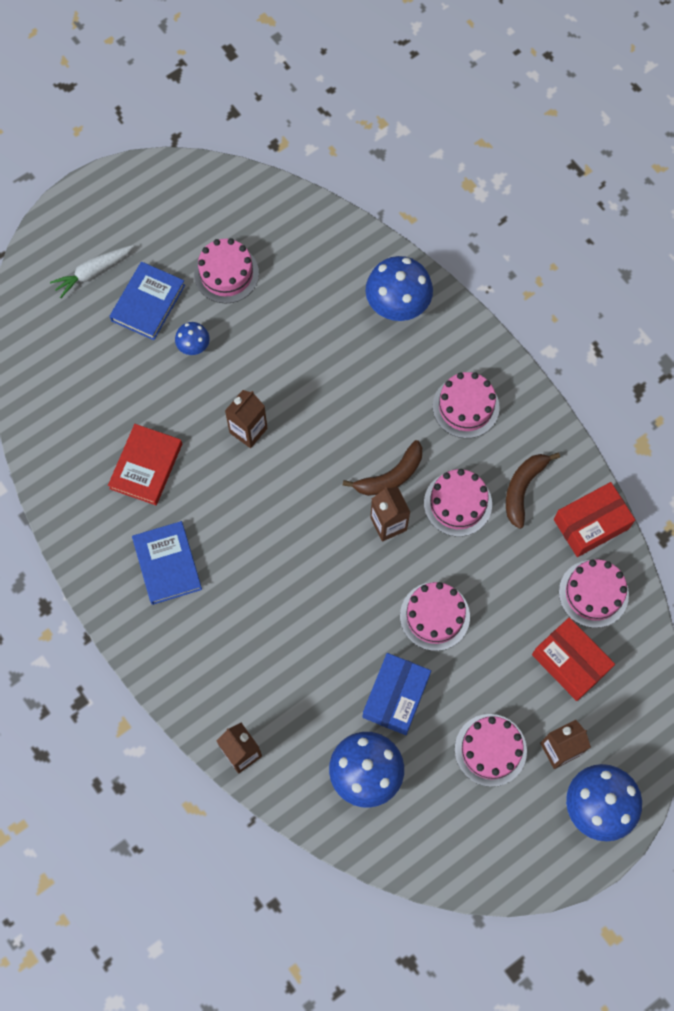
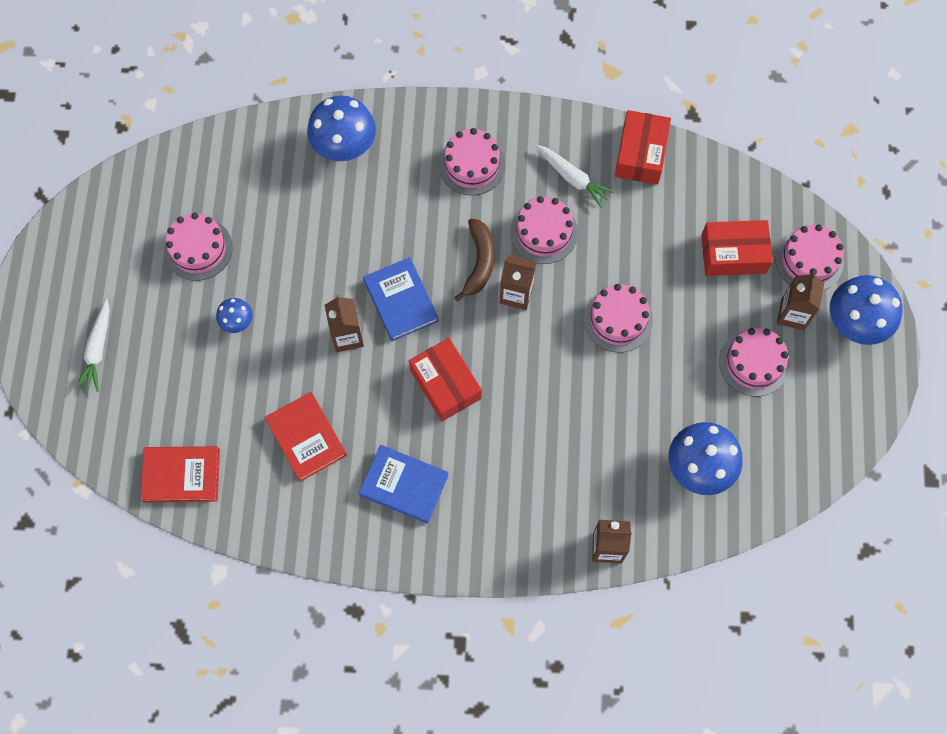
camera: 50 degrees left, 0 degrees up
blue book [110,262,185,340] -> blue book moved to [363,257,439,341]
blue box [363,653,431,735] -> none
brown banana [506,453,560,529] -> white carrot [536,145,615,208]
pink cake [559,559,629,628] -> pink cake moved to [775,224,844,290]
none -> red book [140,446,220,503]
none -> red box [409,338,482,421]

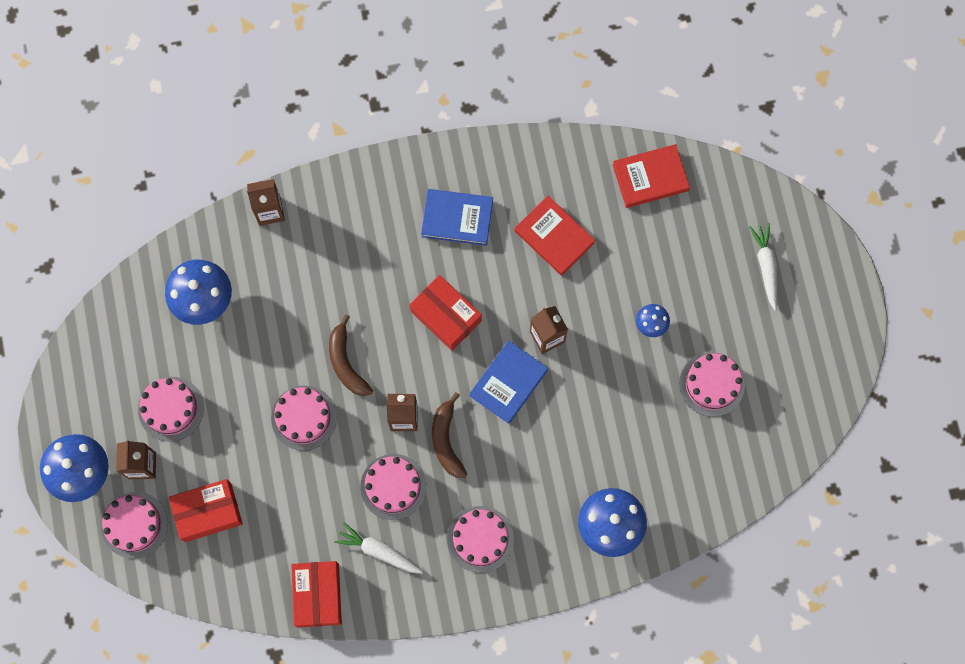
camera: 165 degrees right, 5 degrees up
blue book [363,257,439,341] -> blue book turned 75 degrees clockwise [469,340,548,424]
none -> brown banana [329,314,373,396]

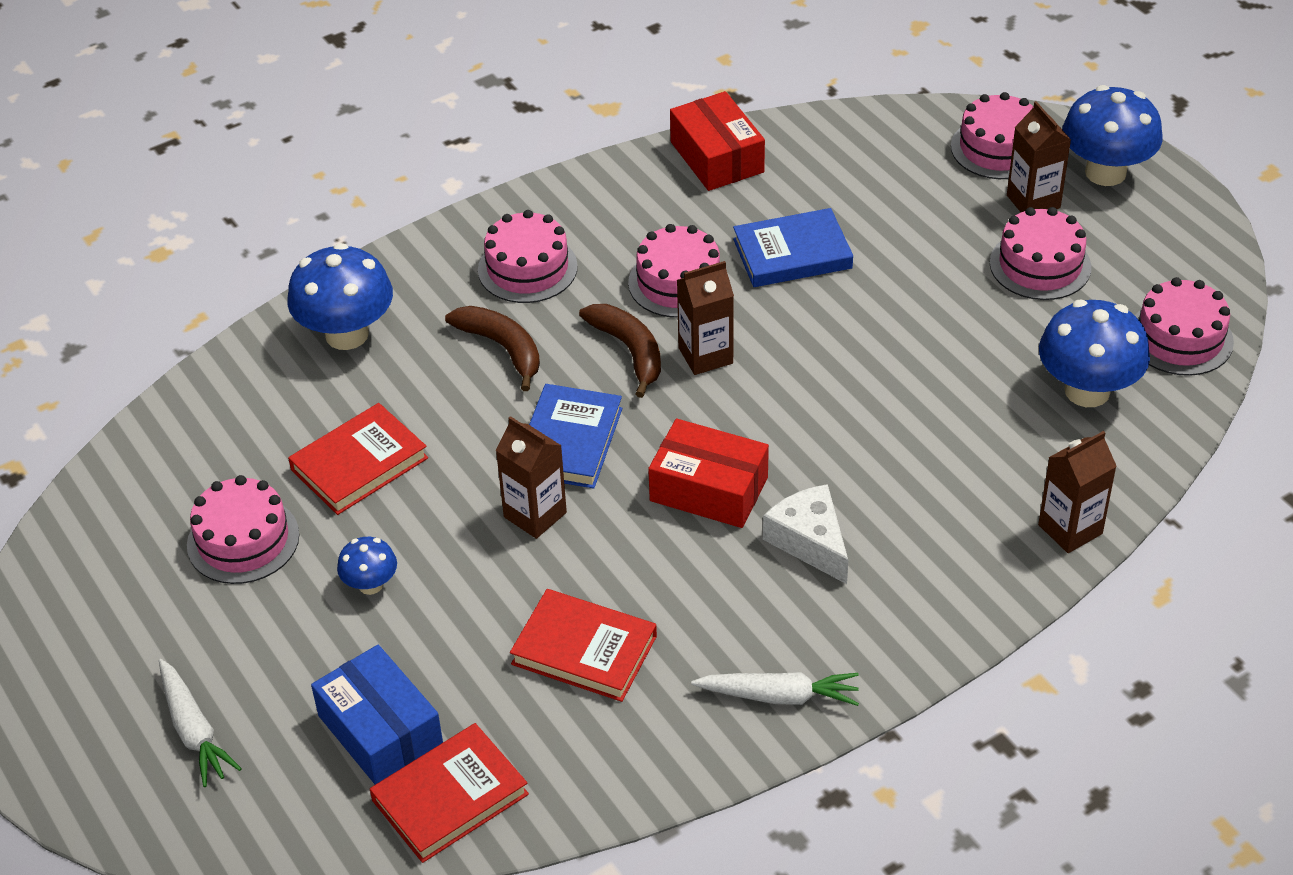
camera: 160 degrees right, 30 degrees down
red box [169,479,243,542] -> none
pink cake [271,386,337,451] -> pink cake moved to [1135,277,1234,376]
brown banana [329,314,373,396] -> brown banana moved to [445,306,540,391]
white carrot [334,522,423,573] -> white carrot moved to [691,672,859,706]
blue book [421,189,493,246] -> blue book moved to [733,208,853,287]
none -> red book [288,403,428,515]
none -> blue box [311,645,443,785]
none -> white cheese [763,484,848,584]

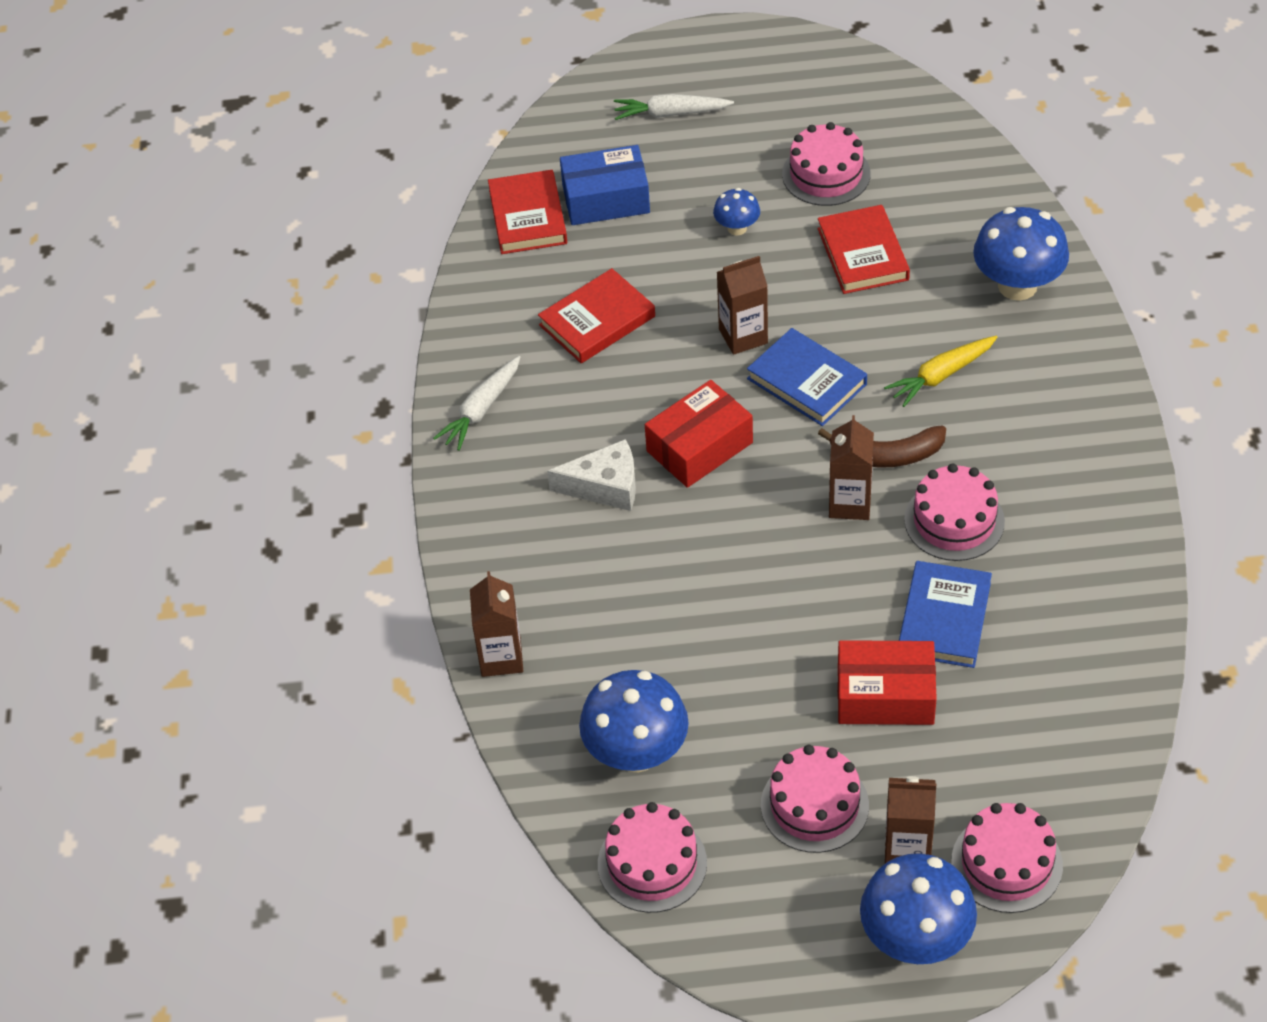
camera: 120 degrees right, 5 degrees up
brown banana [445,306,540,391] -> yellow carrot [884,336,997,407]
pink cake [478,210,578,303] -> none
red box [670,91,765,191] -> red box moved to [838,640,937,725]

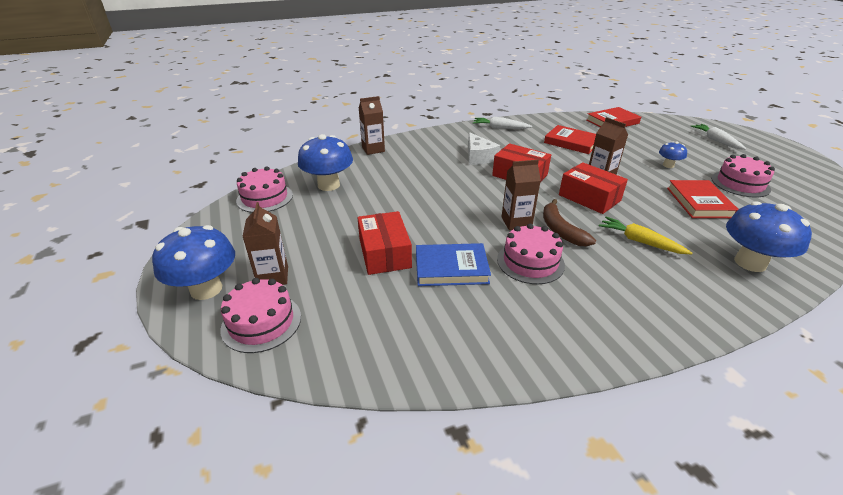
camera: 70 degrees right, 15 degrees down
blue box [560,145,650,225] -> none
blue book [747,328,867,426] -> red box [559,162,628,214]
pink cake [761,745,869,853] -> none
red book [818,205,910,294] -> red book turned 60 degrees counterclockwise [667,180,739,218]

